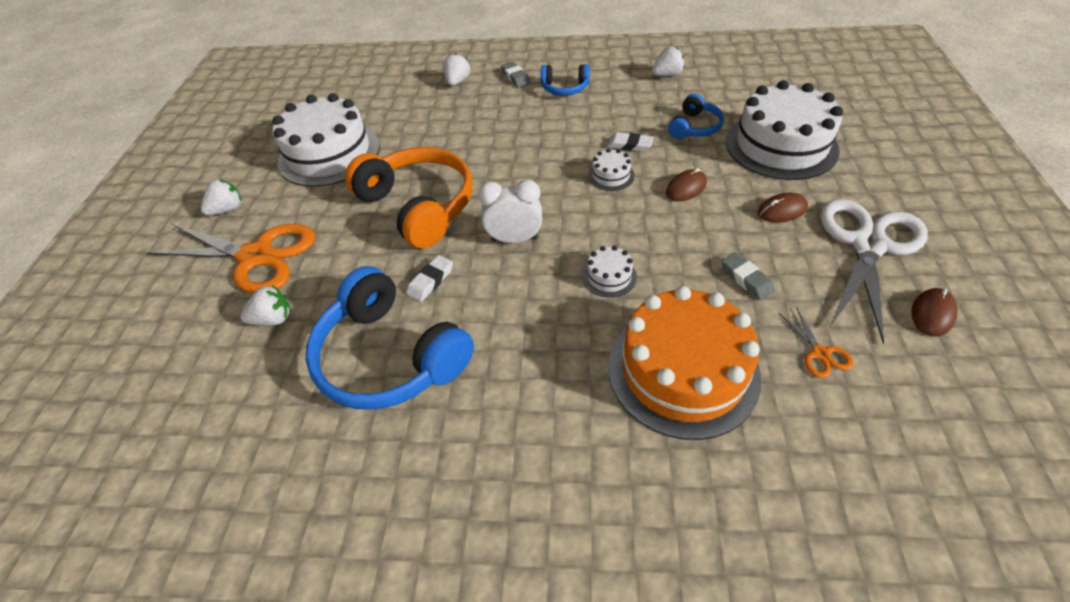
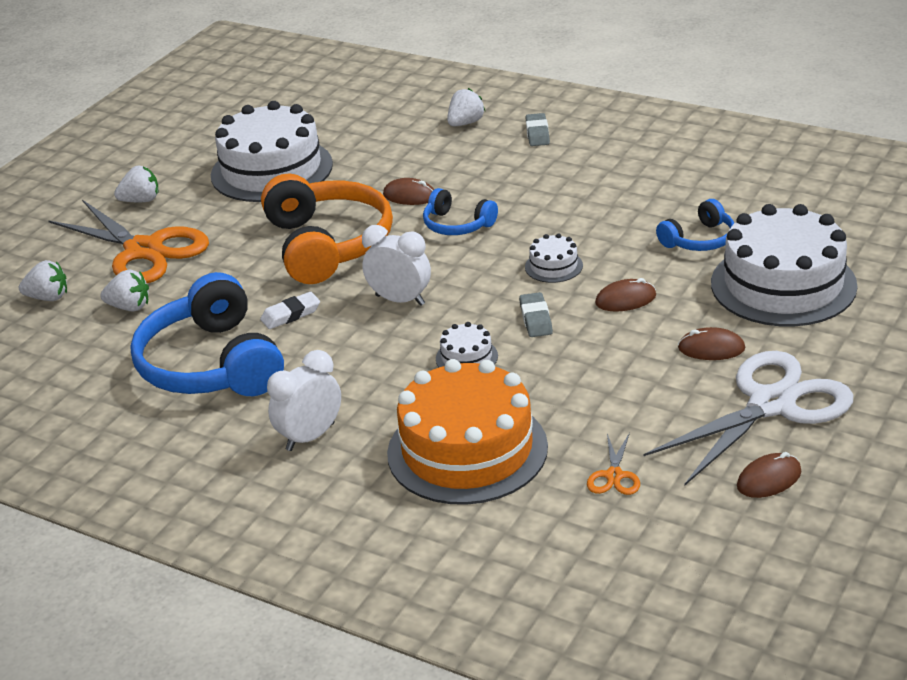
camera: 25 degrees right, 15 degrees down
blue headphones [541,64,590,96] -> blue headphones moved to [423,188,498,235]
white eraser [607,132,654,152] -> none
white strawberry [652,47,685,76] -> white strawberry moved to [19,260,67,301]
grey eraser [721,252,775,300] -> grey eraser moved to [519,292,553,337]
none -> white clock [267,350,341,451]
none -> brown mouse [383,178,434,205]

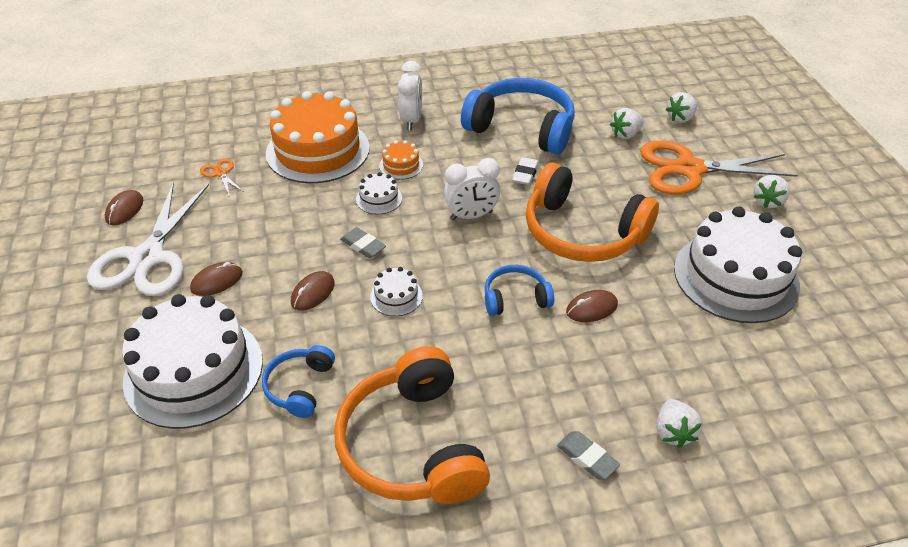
camera: 135 degrees right, 10 degrees up
none -> orange headphones [334,346,490,504]
none -> orange cake [379,140,423,180]

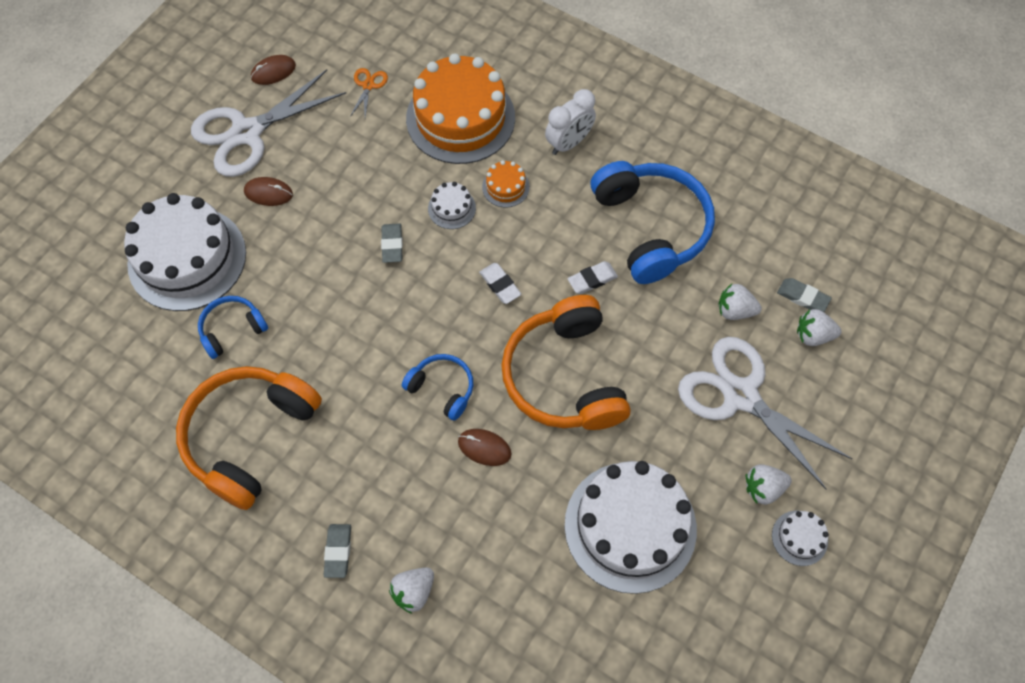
camera: 45 degrees right, 20 degrees up
brown mouse [291,271,335,311] -> none
white cake [370,267,423,316] -> white cake moved to [772,511,829,566]
white clock [444,158,500,220] -> white eraser [479,263,522,304]
orange scissors [640,141,797,195] -> white scissors [678,337,852,490]
none -> grey eraser [777,278,832,312]

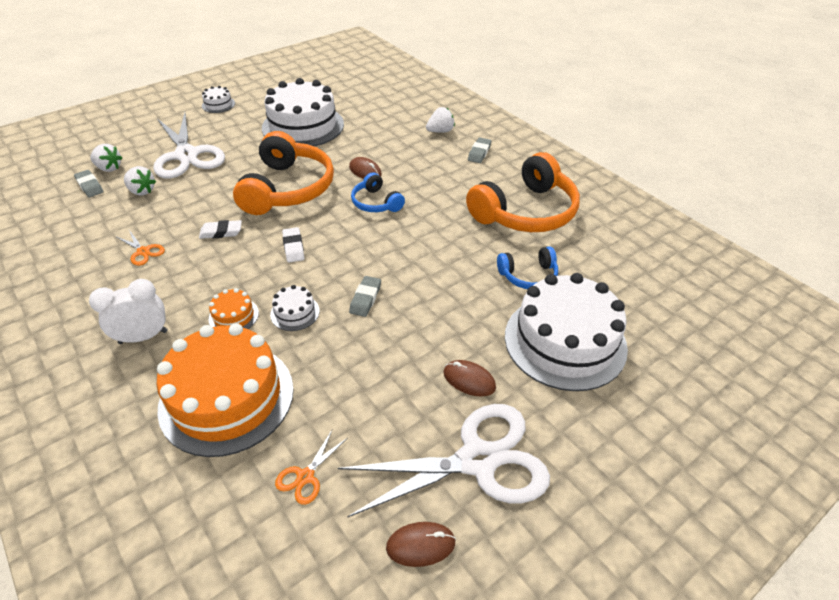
camera: 160 degrees left, 20 degrees down
blue headphones [591,161,715,284] -> orange scissors [117,230,165,266]
white strawberry [746,464,792,505] -> none

